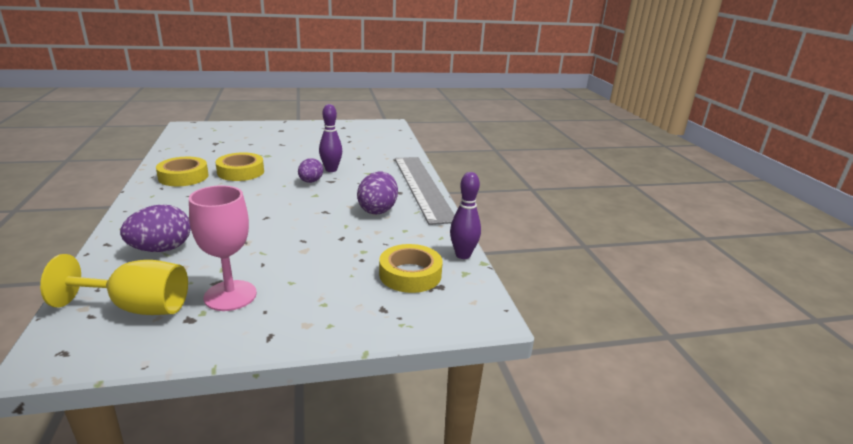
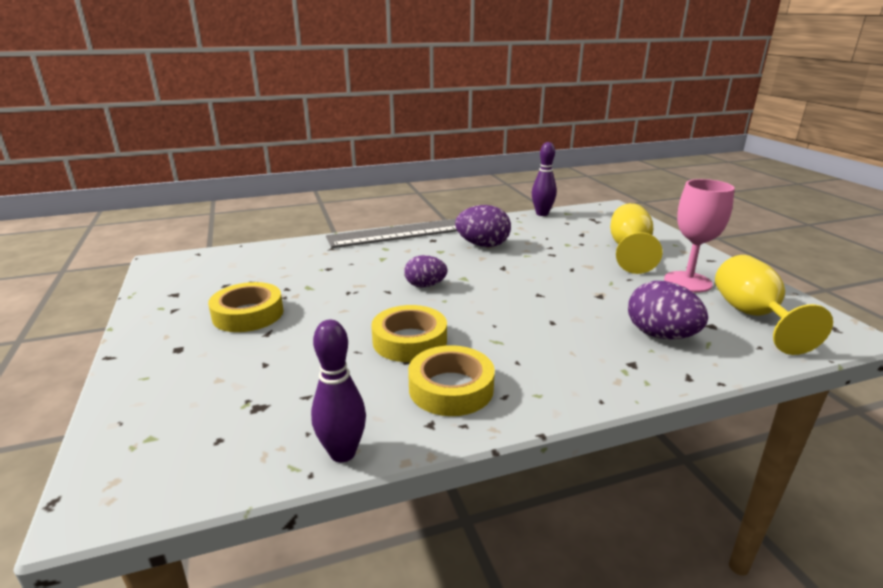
camera: 95 degrees left, 0 degrees up
purple bowling pin [319,104,342,172] -> purple bowling pin moved to [311,320,366,462]
yellow tape [379,244,443,293] -> yellow tape moved to [208,282,284,332]
none -> yellow goblet [610,203,663,274]

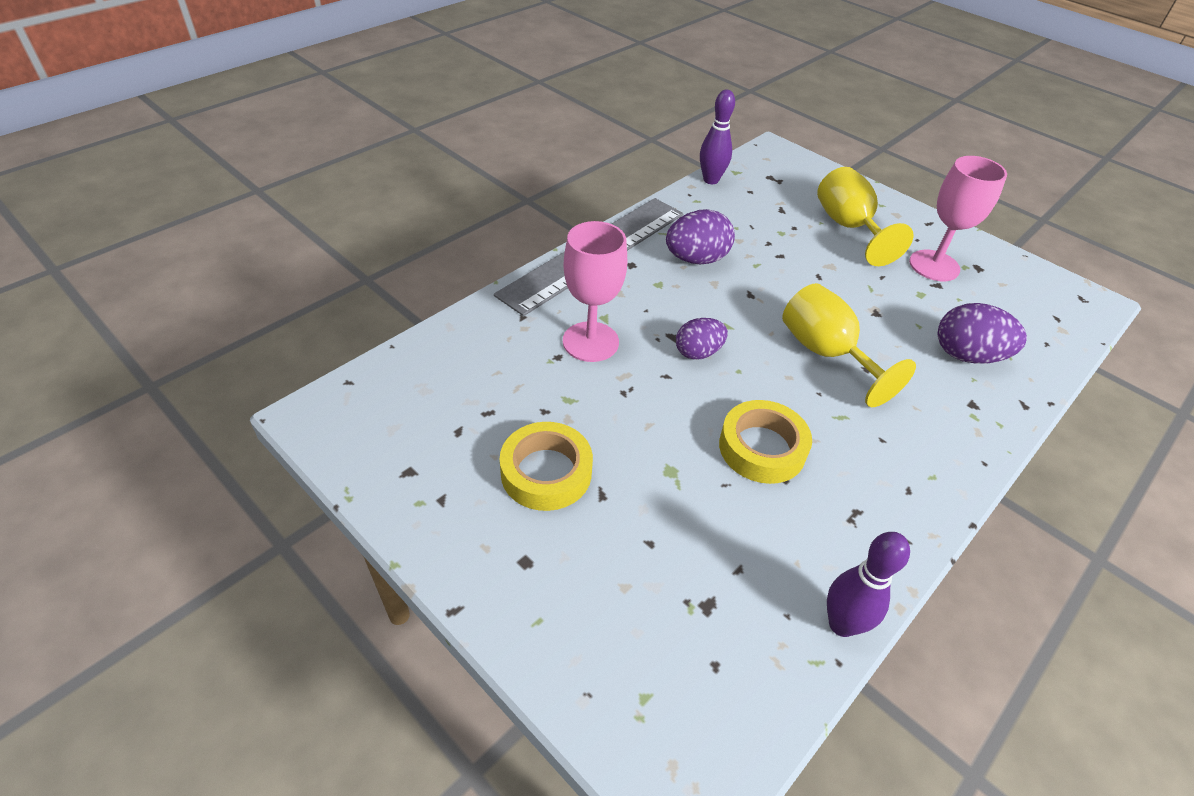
camera: 30 degrees left, 20 degrees up
yellow tape [408,345,495,416] -> none
yellow goblet [715,255,833,355] -> yellow goblet moved to [782,283,916,407]
none -> pink goblet [563,221,627,362]

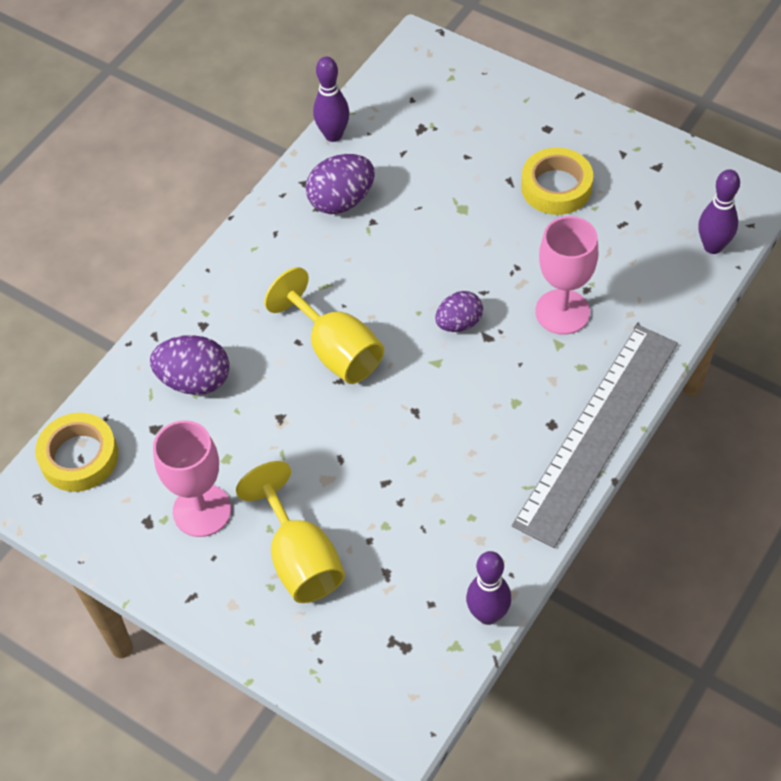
camera: 175 degrees right, 10 degrees up
purple egg [666,209,735,264] -> purple egg moved to [306,154,374,214]
yellow tape [719,400,812,484] -> yellow tape moved to [35,413,118,492]
none -> purple bowling pin [698,169,740,254]

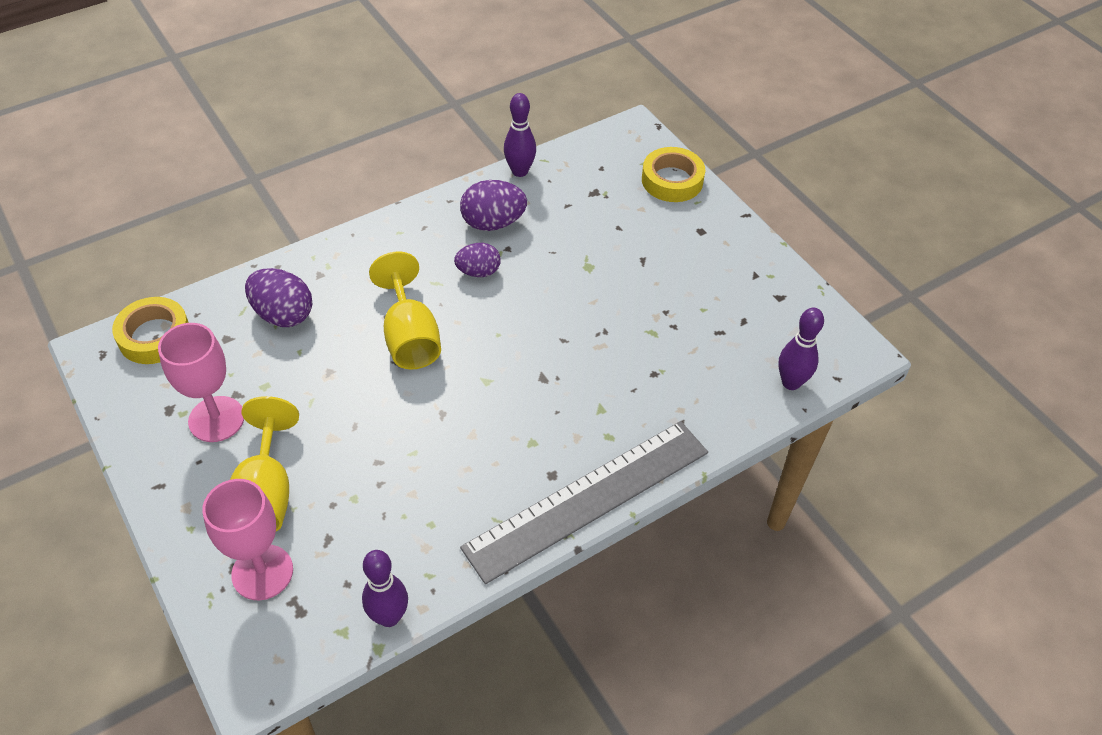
camera: 20 degrees right, 5 degrees down
purple egg [435,291,483,332] -> purple egg moved to [454,243,501,277]
yellow tape [521,147,593,215] -> yellow tape moved to [642,147,705,202]
pink goblet [535,216,598,335] -> pink goblet moved to [202,479,293,600]

